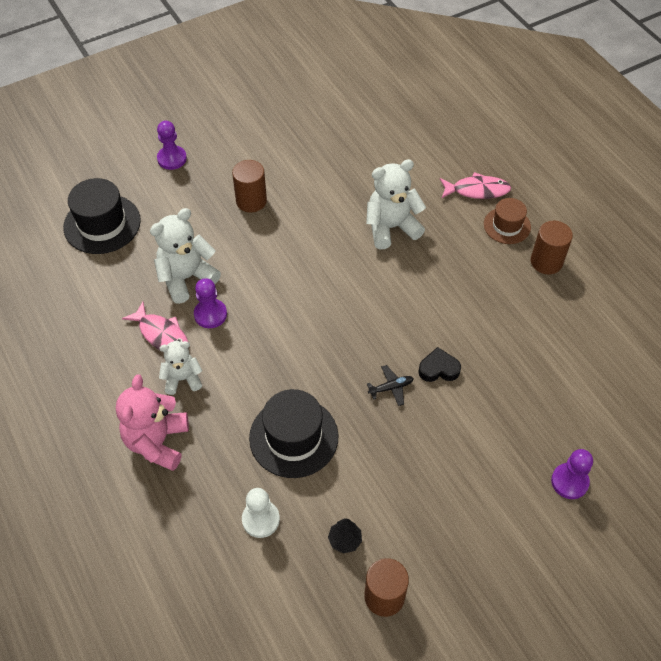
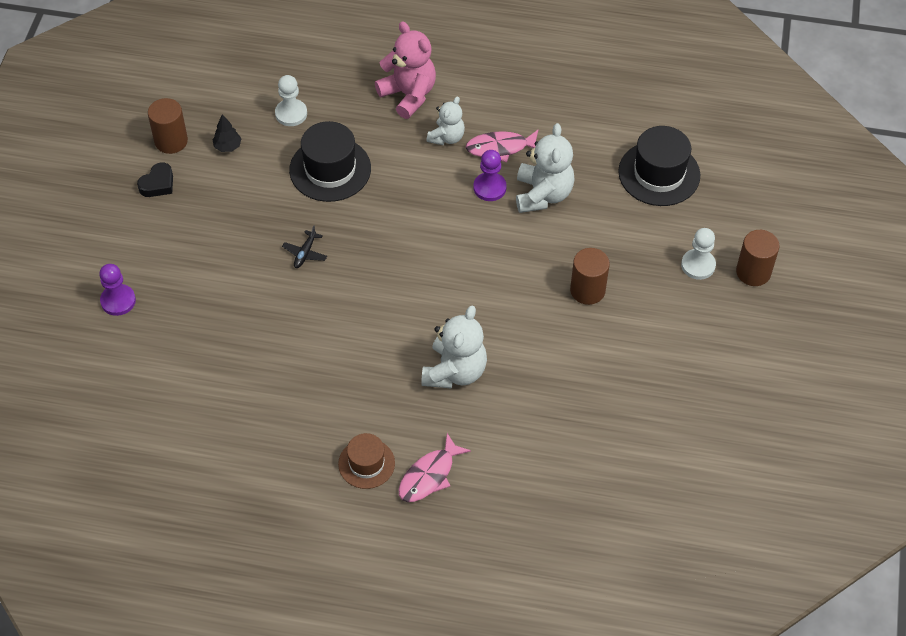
camera: 130 degrees right, 0 degrees up
purple pawn [157,121,187,170] -> white pawn [681,228,716,280]
black heart [418,347,461,382] -> black heart moved to [137,162,173,197]
brown cylinder [531,221,573,275] -> brown cylinder moved to [736,230,780,286]

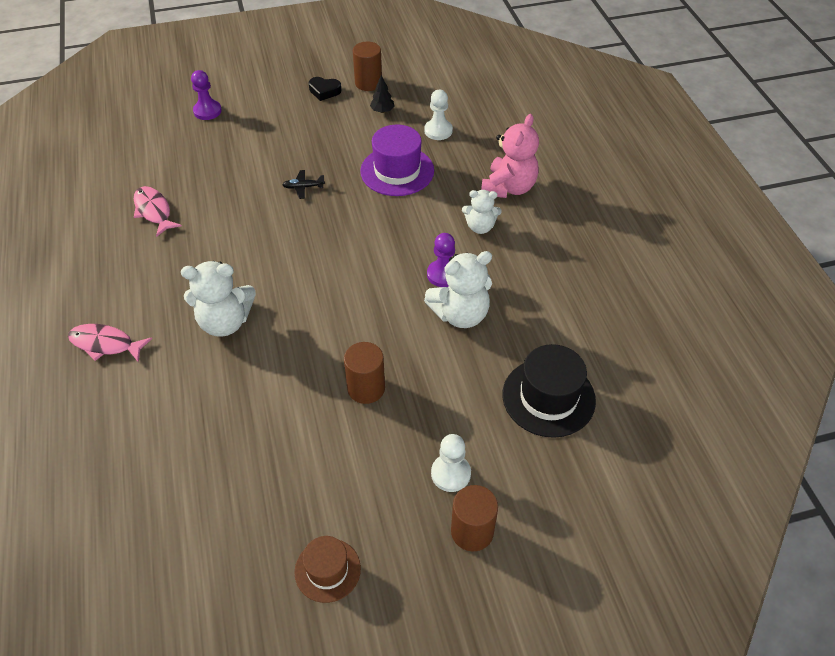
camera: 65 degrees right, 5 degrees down
black hat [289,121,371,202] -> purple hat [360,124,434,196]
brown hat [338,433,395,489] -> brown hat moved to [295,536,361,603]
pink fish [466,130,538,162] -> pink fish moved to [134,186,182,237]

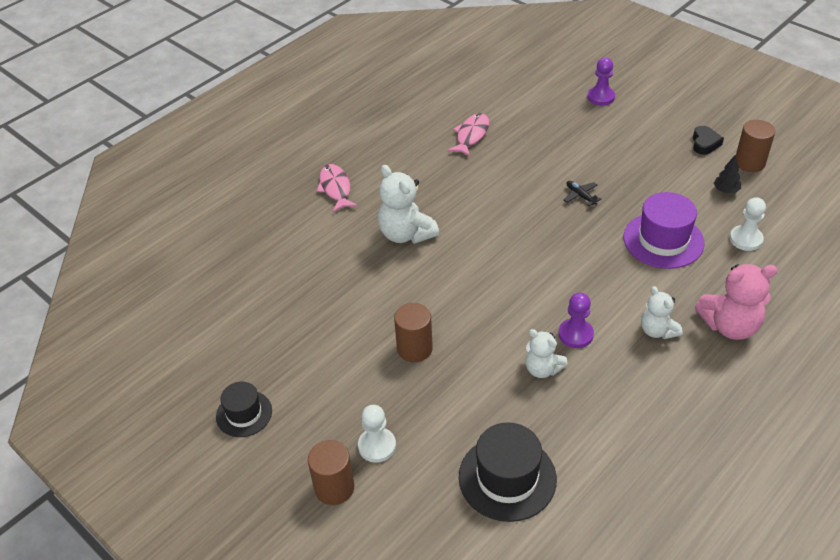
camera: 60 degrees right, 5 degrees down
brown hat [295,536,361,603] -> black hat [216,382,272,437]
black heart [309,77,341,101] -> black heart turned 150 degrees counterclockwise [693,126,724,155]
white teddy bear [424,251,492,328] -> white teddy bear [525,329,568,378], size x0.62

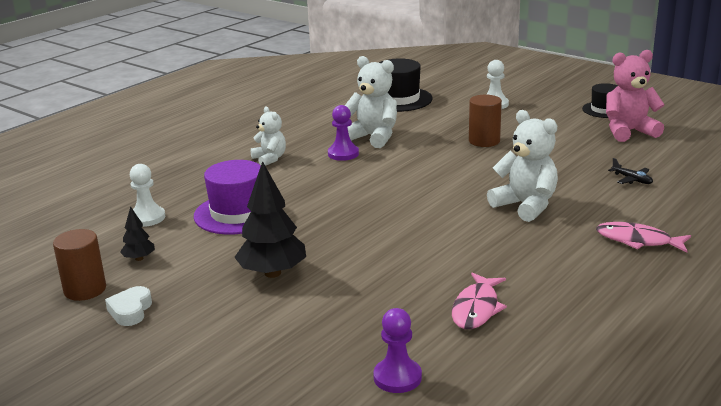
camera: 175 degrees right, 20 degrees down
brown cylinder [308,440,354,505] -> none
pink fish [316,164,358,212] -> pink fish turned 135 degrees clockwise [596,222,691,253]
white teddy bear [525,329,568,378] -> white teddy bear [345,56,397,148], size x1.61
black plane [564,181,601,206] -> black plane moved to [608,158,653,184]
purple pawn [588,58,615,106] -> purple pawn moved to [373,308,422,393]
black heart [693,126,724,155] -> white heart [105,286,152,326]
pink teddy bear [695,264,777,340] -> pink teddy bear moved to [606,50,665,142]
none -> black tree [234,161,306,278]

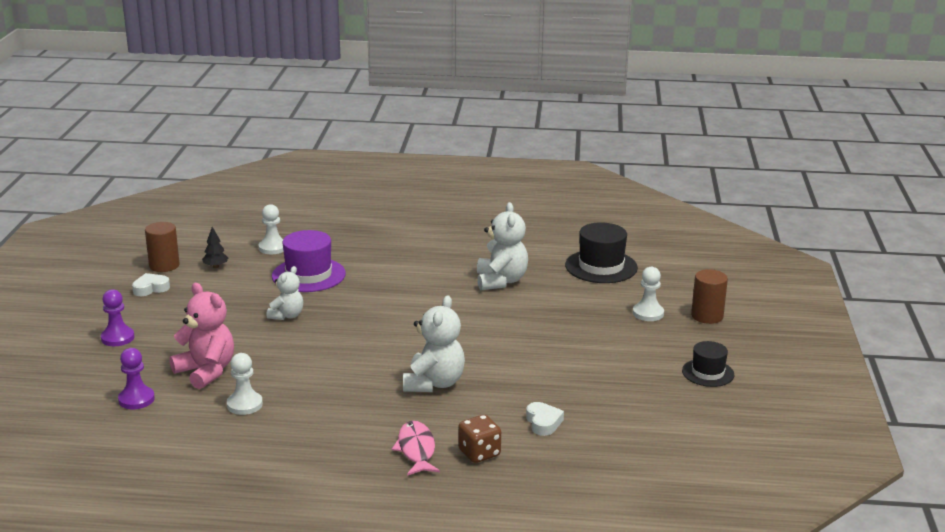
camera: 55 degrees right, 0 degrees up
black tree [234,161,306,278] -> none
white teddy bear [250,106,286,166] -> white teddy bear moved to [266,266,303,320]
purple pawn [328,105,359,161] -> purple pawn moved to [101,289,135,346]
pink fish [452,273,507,329] -> white pawn [227,353,263,415]
brown cylinder [469,95,502,147] -> brown cylinder moved to [691,269,728,324]
pink teddy bear [606,50,665,142] -> pink teddy bear moved to [169,283,234,389]
black plane [608,158,653,184] -> white heart [526,402,564,436]
none -> brown dice [458,415,501,463]

